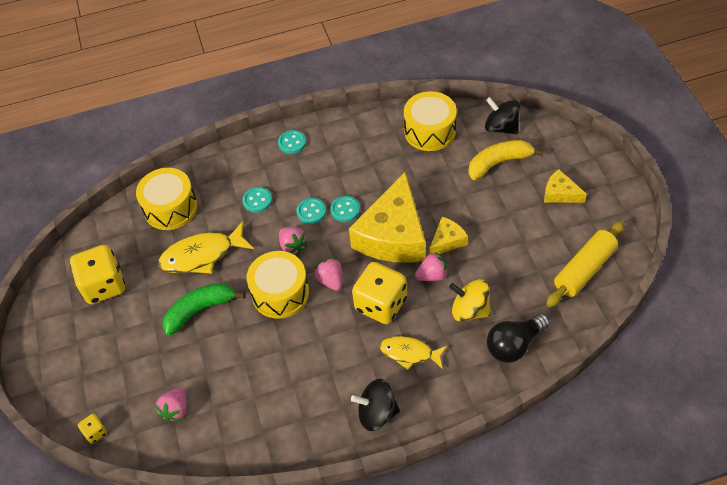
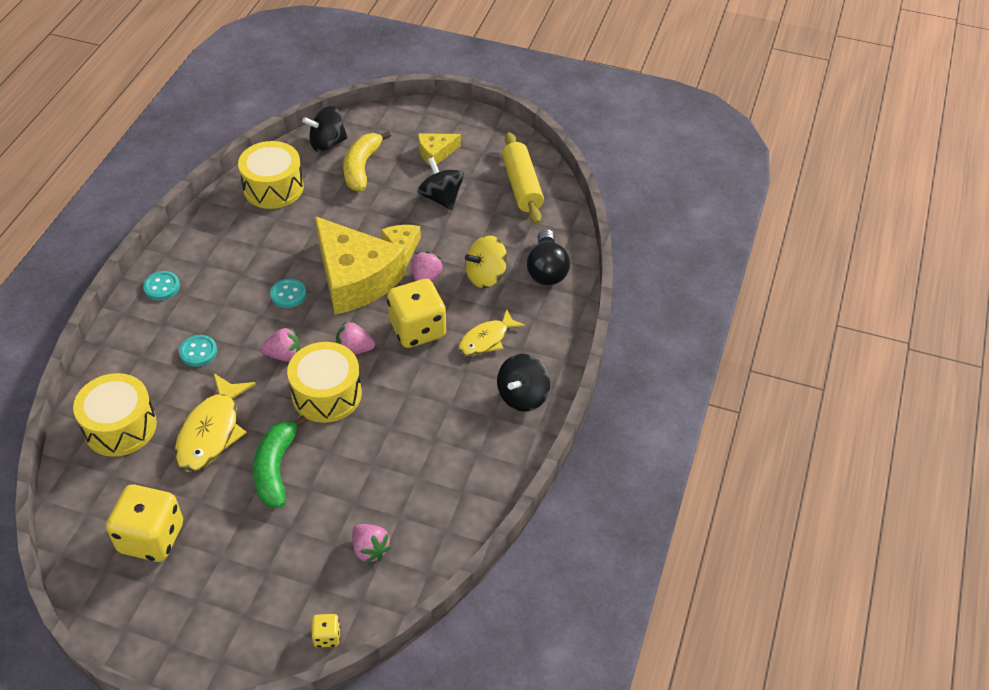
camera: 60 degrees left, 5 degrees down
turquoise button [296,198,326,224] -> none
none -> black spinning top [418,157,464,210]

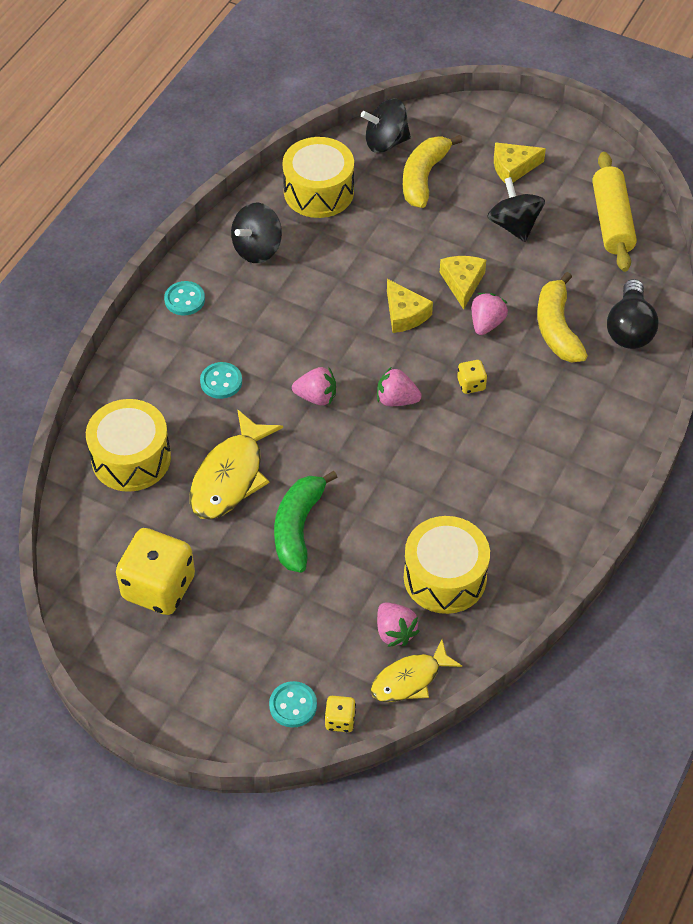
camera: 10 degrees right, 5 degrees up
turquoise button [270,279,306,308] -> turquoise button moved to [269,681,317,727]
yellow drum [287,342,362,423] -> yellow drum moved to [404,516,490,614]
yellow cheese [315,216,406,315] -> yellow cheese [387,279,433,333], size x0.46
yellow dice [387,279,447,348] -> yellow dice [457,360,487,394], size x0.44
yellow fish [458,310,525,356] -> yellow fish moved to [371,639,462,702]
yellow spinning top [465,235,507,288] -> yellow banana [537,272,588,363]
black spinning top [497,354,550,412] -> black spinning top moved to [231,203,282,263]

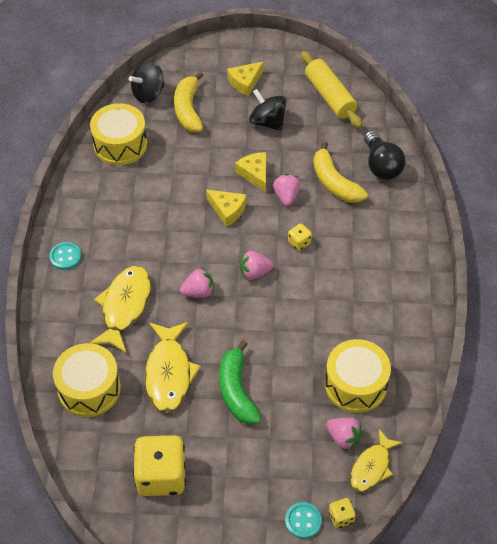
camera: 25 degrees left, 0 degrees up
turquoise button [200,362,242,399] -> yellow fish [90,266,151,354]
black spinning top [231,203,282,263] -> none

